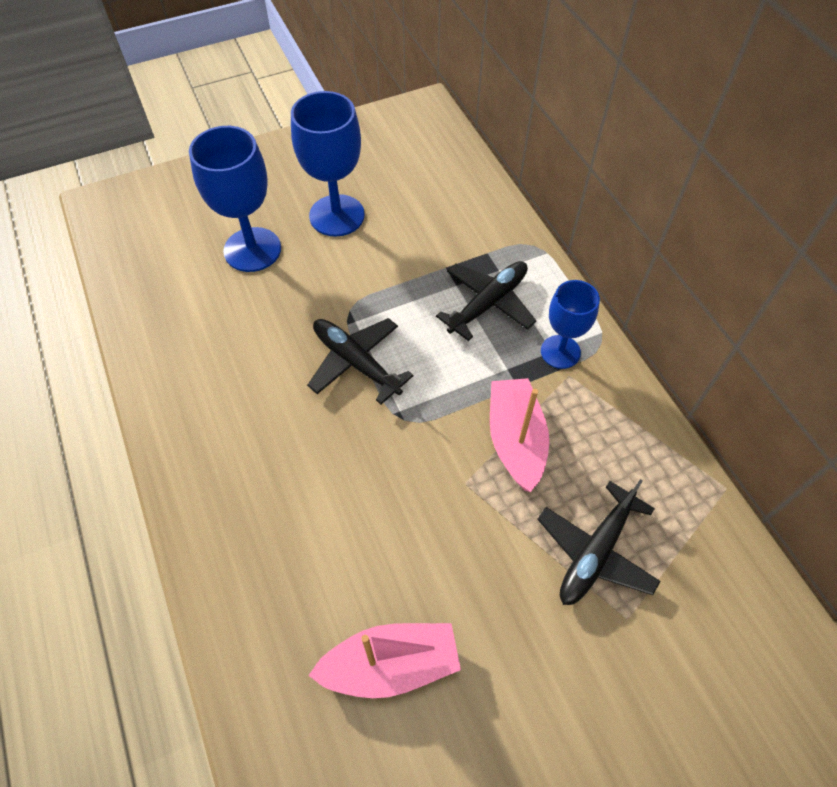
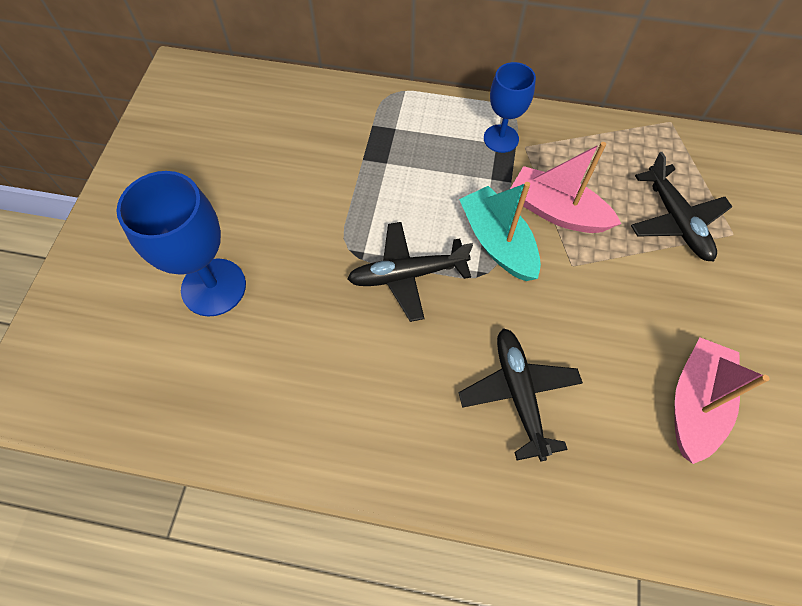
camera: 55 degrees left, 5 degrees up
blue goblet [291,91,365,237] -> none
black plane [436,261,536,341] -> black plane moved to [459,328,583,461]
none -> turquoise boat [459,182,541,281]

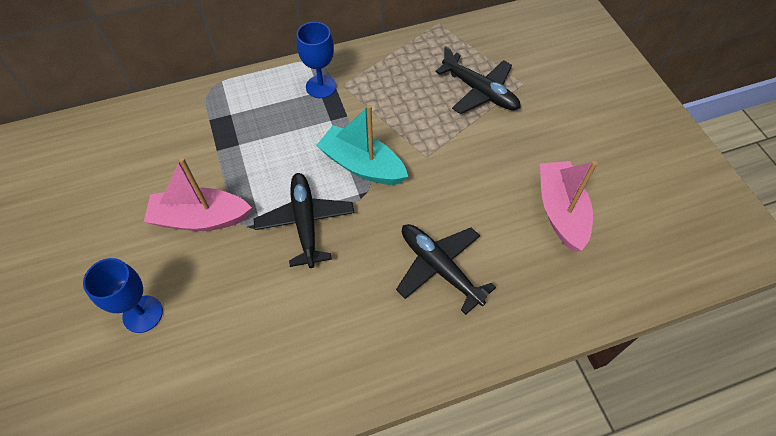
camera: 30 degrees left, 5 degrees down
blue goblet [116,171,246,317] -> blue goblet [83,258,163,333], size x0.63
black plane [347,222,473,322] -> black plane turned 120 degrees clockwise [254,173,354,268]
pink boat [510,142,621,233] -> pink boat moved to [144,158,252,231]

